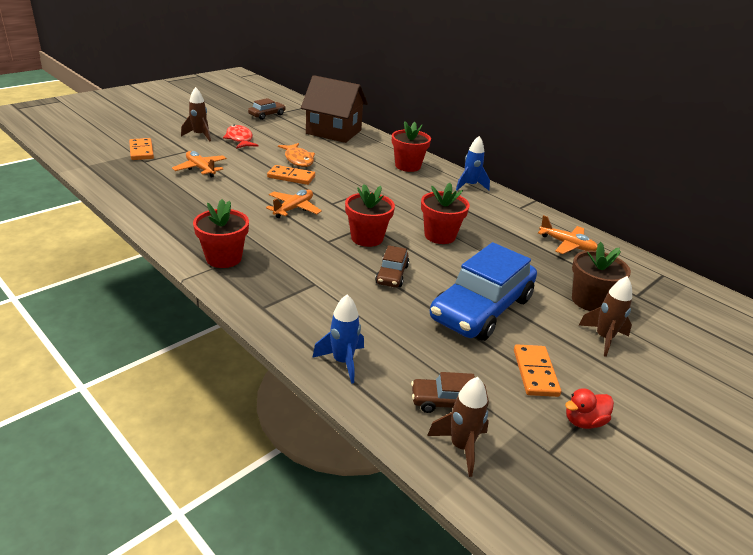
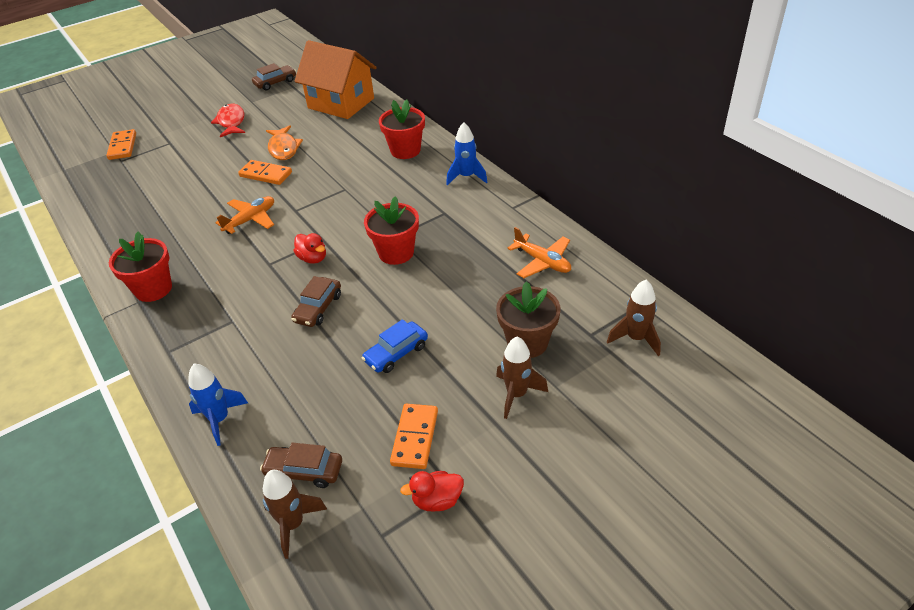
camera: 15 degrees right, 10 degrees up
orange plane [172,151,227,178] -> none
brown rocket [181,87,211,141] -> brown rocket moved to [607,280,661,356]
brown house [301,75,368,143] -> orange house [295,40,377,119]
red flower pot [345,184,395,247] -> red duck [293,233,326,264]
blue car [430,242,537,341] -> blue car [362,319,428,373], size x0.46

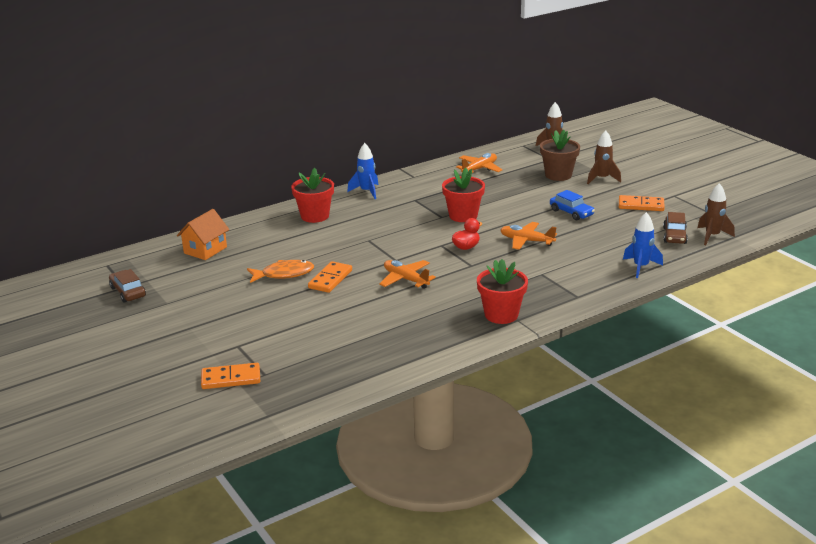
camera: 90 degrees left, 15 degrees down
red fish [211,103,245,137] -> none
brown car [291,276,341,327] -> orange plane [500,222,557,250]
orange house [295,40,377,119] -> orange house [177,209,230,260], size x0.59
red duck [400,471,464,512] -> none

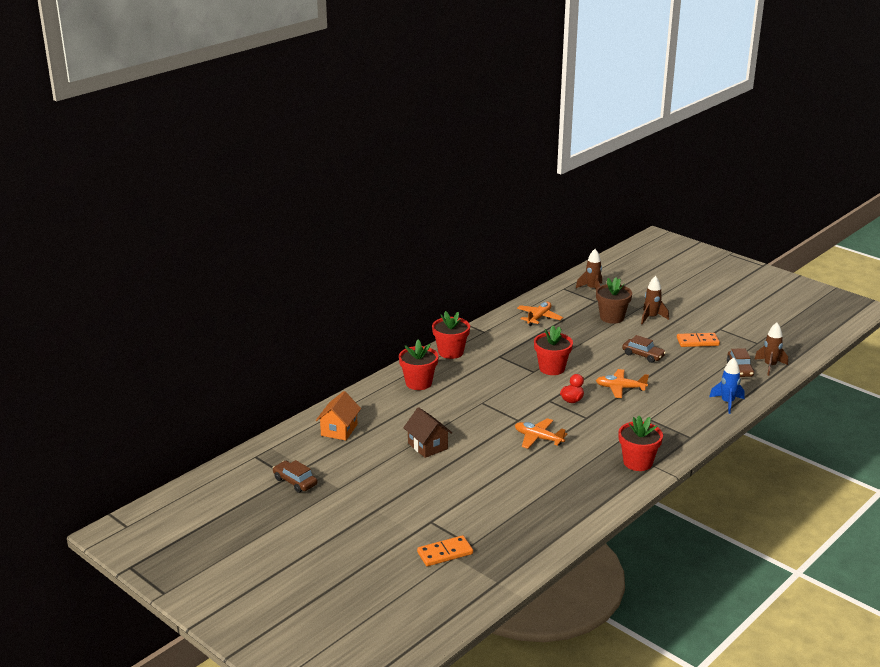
camera: 15 degrees left, 0 degrees up
orange fish [247,260,314,283] -> brown house [403,407,452,458]
orange domino [308,261,352,293] -> none
blue rocket [347,143,378,199] -> red flower pot [432,311,470,359]
blue car [550,190,595,220] -> brown car [622,335,666,363]

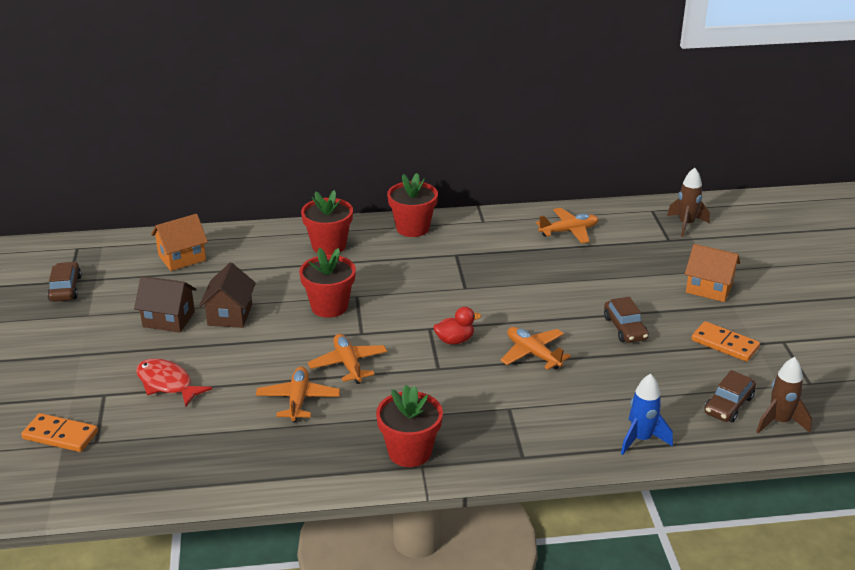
camera: 40 degrees right, 5 degrees up
red flower pot [534,326,573,375] -> red flower pot moved to [299,248,356,318]
brown flower pot [596,278,632,324] -> none
brown rocket [641,276,669,324] -> orange house [685,244,740,302]
none -> brown house [134,276,197,332]
none -> red fish [136,358,212,407]
none -> orange plane [256,366,340,423]

